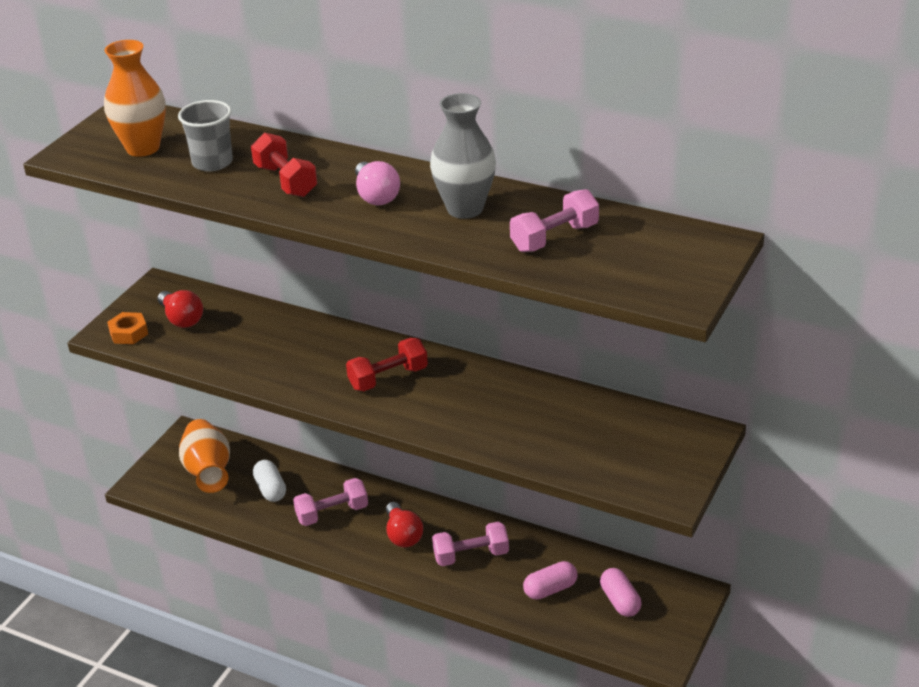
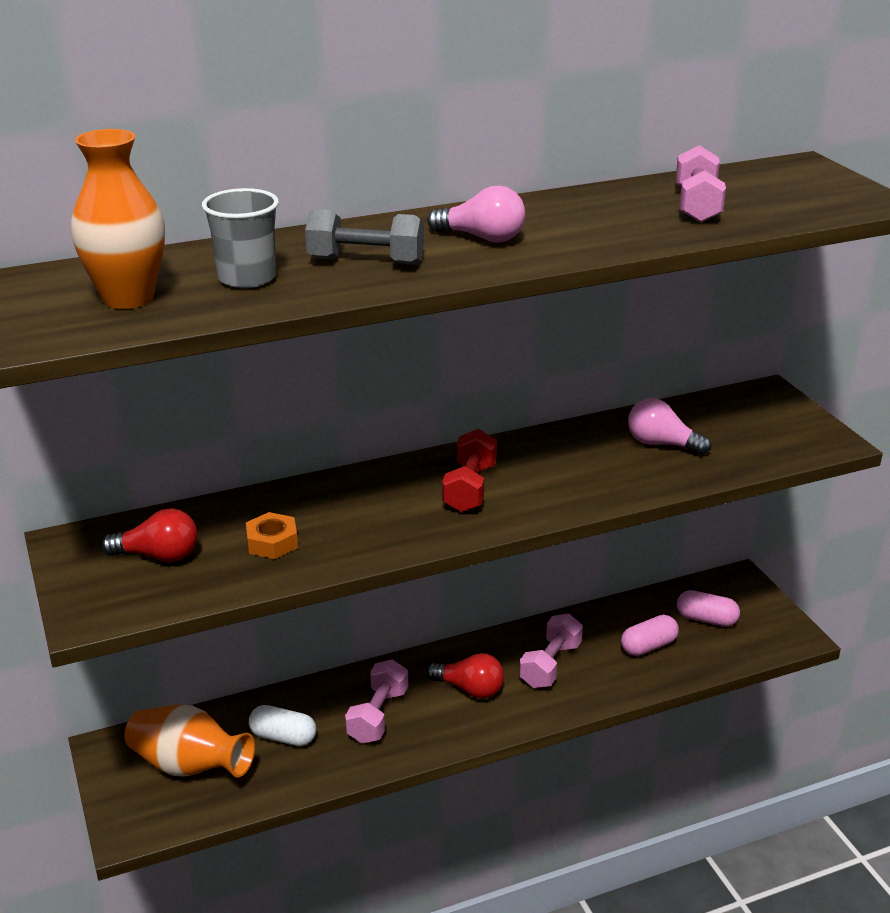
camera: 50 degrees left, 5 degrees down
orange nut [107,312,148,344] -> orange nut moved to [246,512,298,559]
red dumbbell [251,133,317,197] -> grey dumbbell [305,209,424,265]
grey vase [430,93,496,219] -> none
pink capsule [523,561,578,600] -> pink capsule turned 45 degrees clockwise [621,615,679,656]
none -> pink light bulb [628,398,711,455]

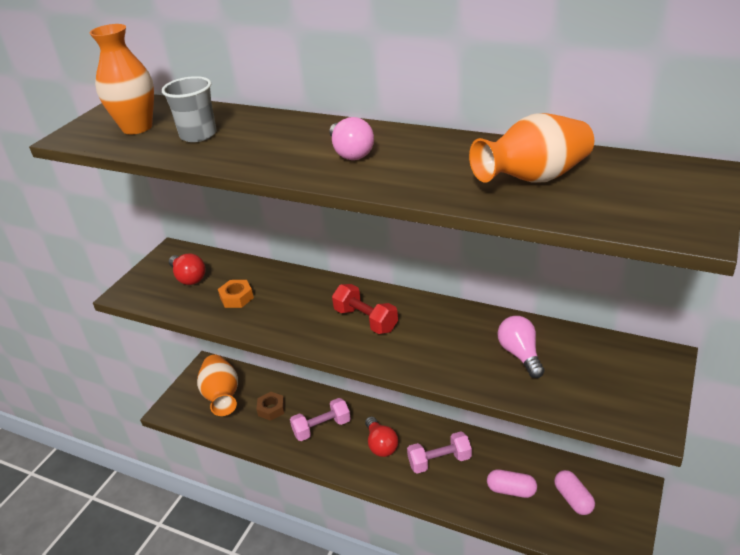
camera: 50 degrees right, 5 degrees up
white capsule [249,705,316,746] -> brown nut [256,392,285,421]
grey dumbbell [305,209,424,265] -> none
red dumbbell [442,429,497,512] -> red dumbbell turned 75 degrees clockwise [332,284,398,334]
pink dumbbell [676,145,726,223] -> orange vase [469,113,594,183]

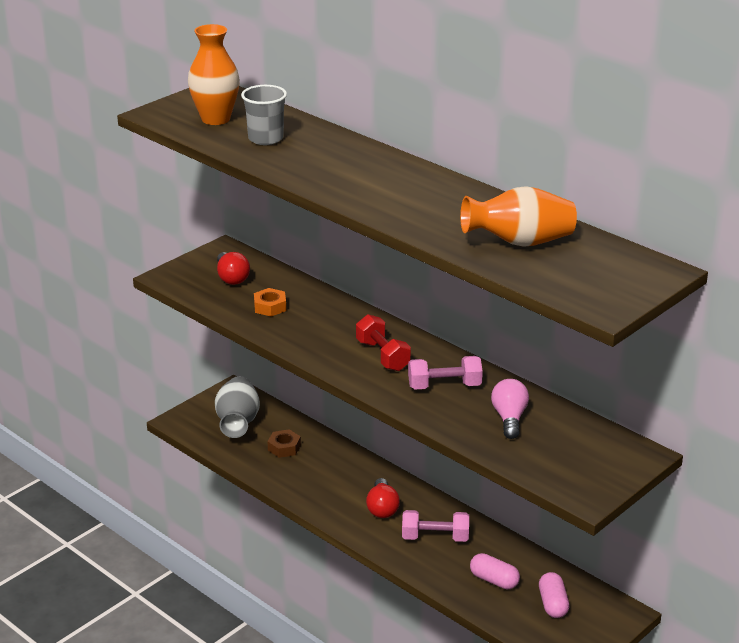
camera: 15 degrees right, 5 degrees down
orange vase [197,355,238,416] -> grey vase [215,376,260,438]
pink dumbbell [290,398,351,441] -> pink dumbbell moved to [408,356,483,390]
pink light bulb [329,117,374,160] -> none

